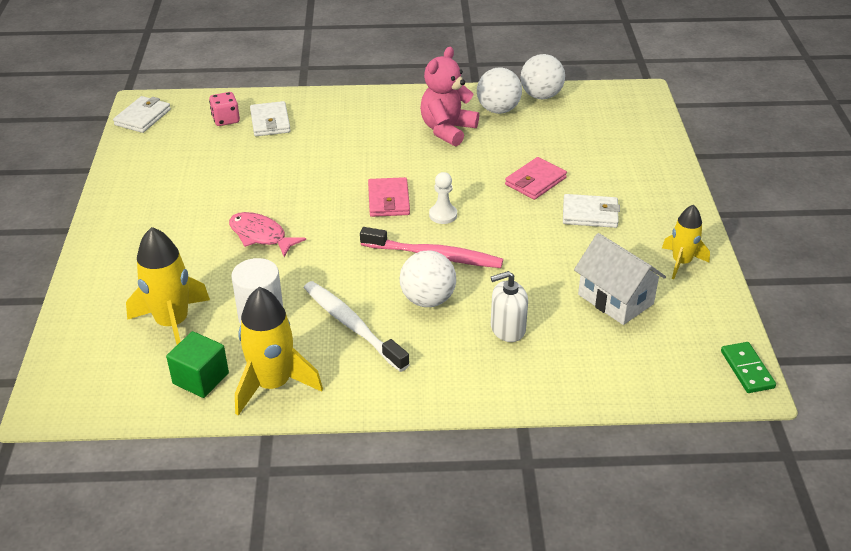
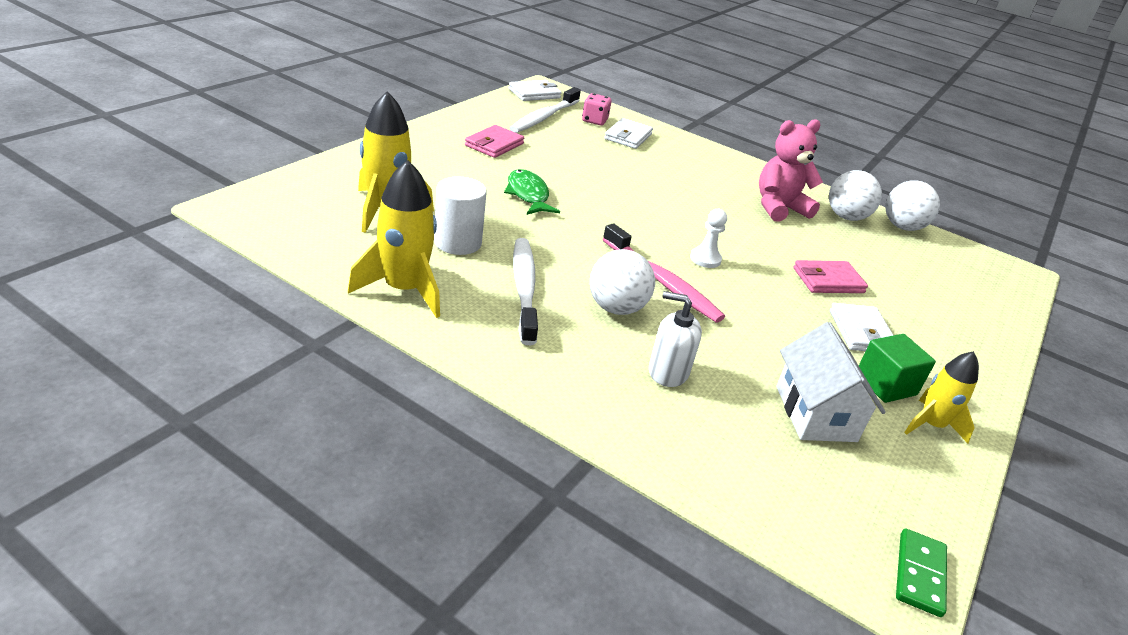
camera: 30 degrees right, 5 degrees down
green cube [166,331,229,398] -> green cube moved to [859,334,936,403]
pink fish [229,212,306,257] -> green fish [504,169,560,215]
pink wallet [368,177,410,217] -> pink wallet moved to [465,125,524,158]
white wallet [563,194,620,228] -> white wallet turned 45 degrees clockwise [830,303,893,351]
none -> white toothbrush [510,87,581,133]

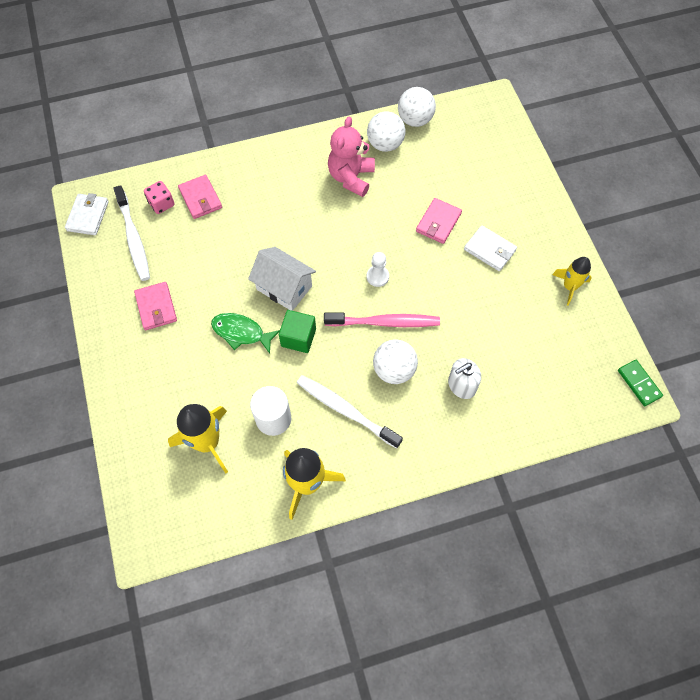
camera: 45 degrees left, 30 degrees up
white wallet [604,118,653,149] -> pink wallet [178,175,222,219]
white house [776,322,886,442] -> white house moved to [248,247,316,311]
green cube [859,334,936,403] -> green cube moved to [279,310,316,353]

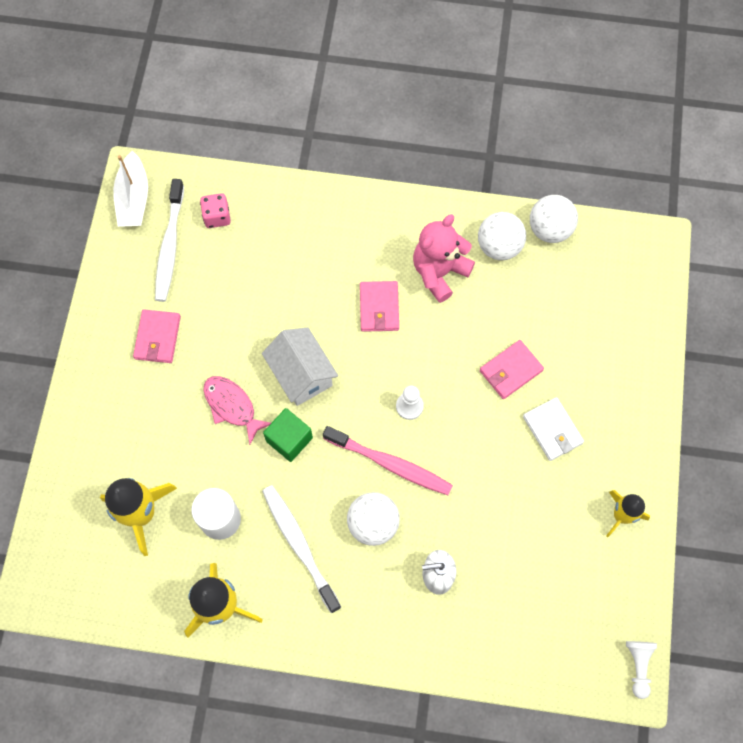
camera: 25 degrees right, 5 degrees up
white wallet [65,193,109,235] -> white boat [113,151,148,227]
pink wallet [178,175,222,219] -> pink wallet moved to [360,281,399,332]
green fish [211,313,280,354] -> pink fish [203,376,271,445]
green domino [618,360,663,406] -> white pawn [626,641,657,699]

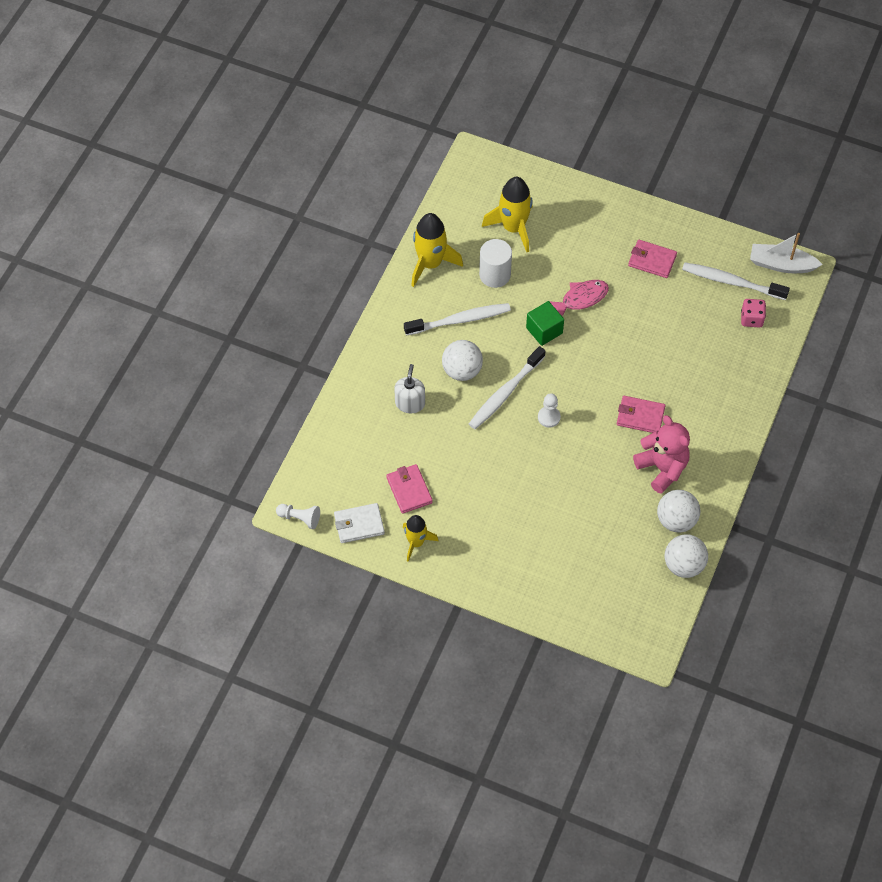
camera: 105 degrees right, 10 degrees down
white house [262,328,338,406] -> none
pink toothbrush [323,426,453,495] -> white toothbrush [469,346,545,429]
pink wallet [480,340,544,399] -> pink wallet moved to [386,464,433,514]
white wallet [523,397,584,461] -> white wallet moved to [334,503,385,543]

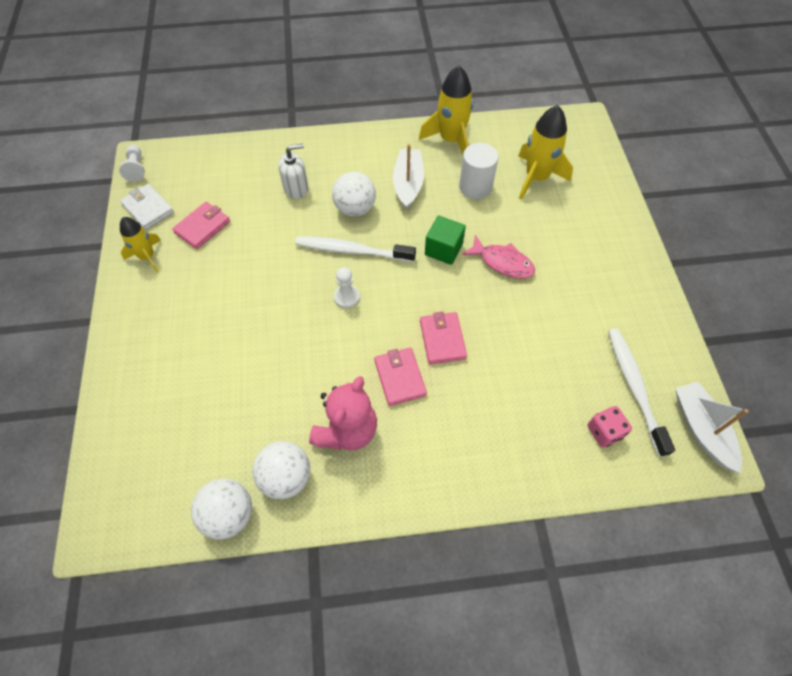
camera: 60 degrees right, 0 degrees up
white toothbrush [404,303,511,335] -> white boat [393,144,424,210]
pink wallet [628,240,677,278] -> pink wallet moved to [420,312,467,364]

